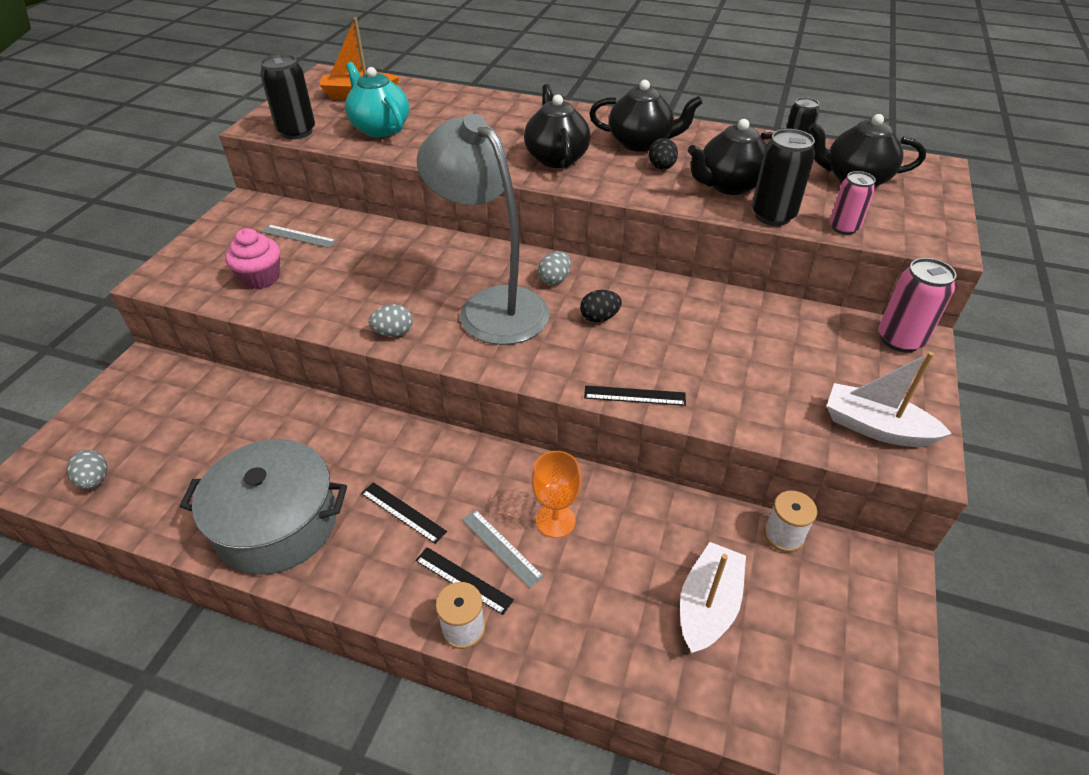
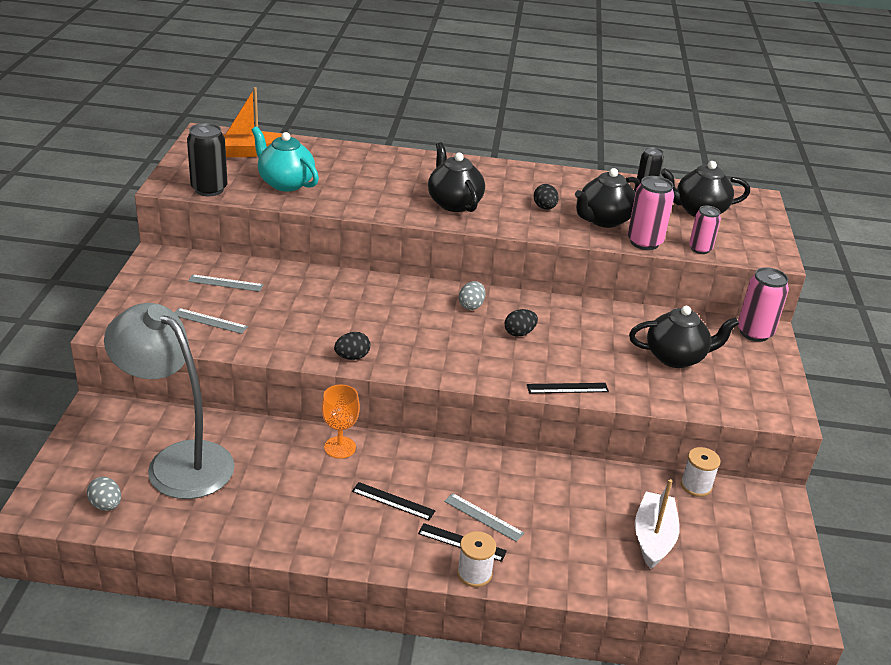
camera: 15 degrees left, 10 degrees down
grey pot [180,439,347,575] -> none
pink cupcake [225,228,280,289] -> grey ruler [174,308,248,334]
grey egg [369,304,413,337] -> black egg [334,332,370,360]
grey lamp [417,114,550,345] -> grey lamp moved to [104,303,235,499]
orange goblet [532,451,581,538] -> orange goblet moved to [322,385,360,458]
black teapot [589,80,703,152] -> black teapot moved to [629,306,739,368]
black can [752,129,815,226] -> pink can [628,176,674,250]
white boat [827,352,952,447] -> none

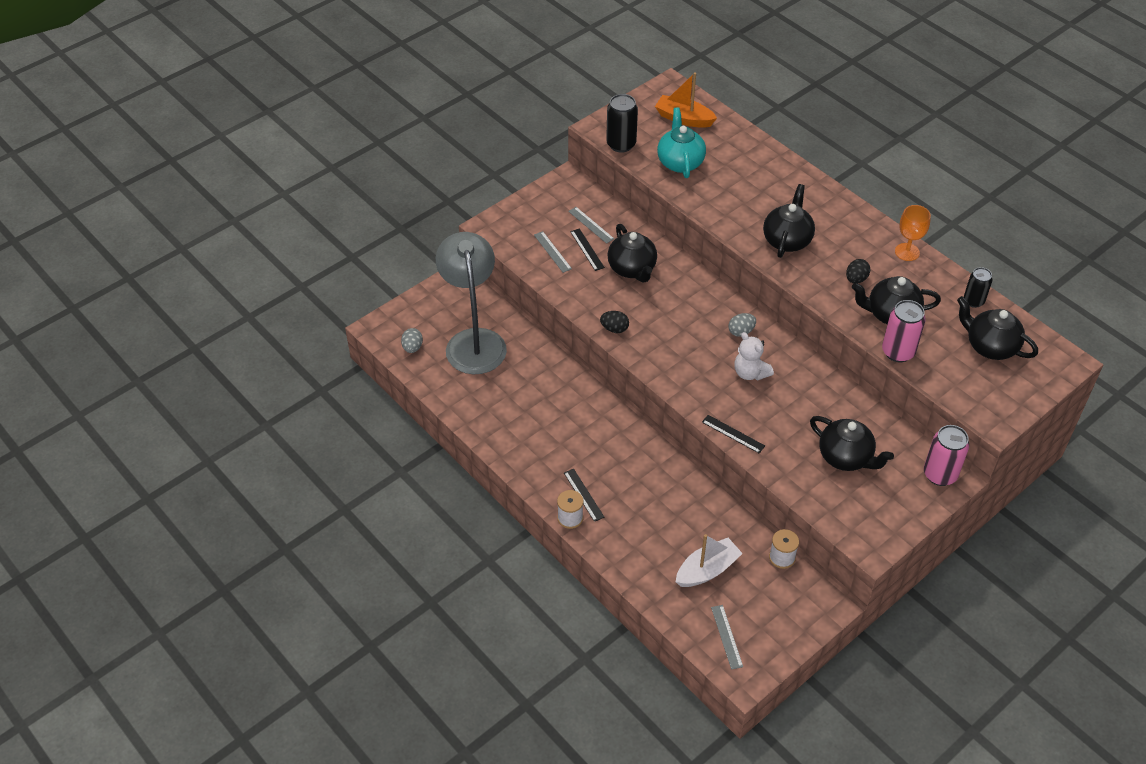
camera: 45 degrees right, 15 degrees up
orange goblet [322,385,360,458] -> orange goblet moved to [895,205,931,261]
black ruler [352,482,435,520] -> black ruler moved to [570,228,605,271]
grey ruler [444,493,524,542] -> grey ruler moved to [711,605,743,670]
black egg [505,309,538,337] -> white teddy bear [734,332,774,381]
pink can [689,206,721,254] -> none
none -> black teapot [608,224,657,282]

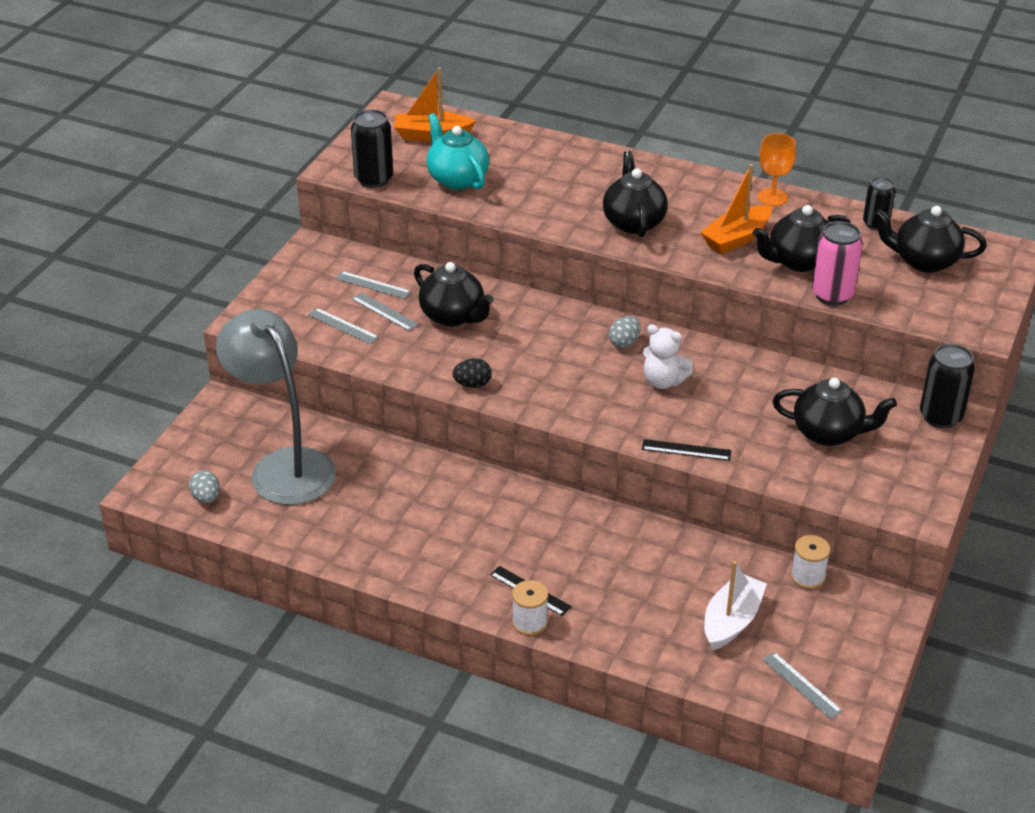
camera: 25 degrees left, 10 degrees down
black ruler [570,228,605,271] -> grey ruler [351,292,419,331]
black egg [846,259,870,284] -> orange boat [700,164,772,254]
pink can [924,425,969,486] -> black can [920,344,975,428]

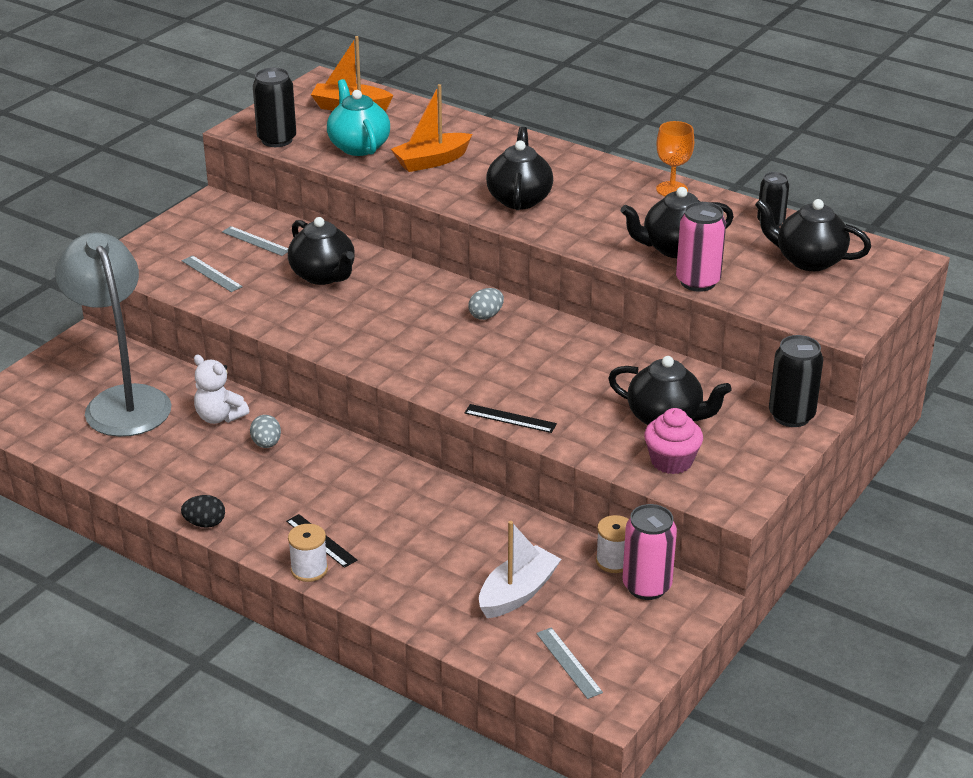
camera: 10 degrees right, 5 degrees down
grey egg [189,470,220,504] -> grey egg moved to [250,415,281,448]
grey ruler [351,292,419,331] -> none
black egg [452,358,492,388] -> black egg moved to [181,495,225,528]
white teddy bear [643,324,693,389] -> white teddy bear moved to [194,355,249,424]
orange boat [700,164,772,254] -> orange boat moved to [391,84,472,172]
none -> pink can [623,504,677,600]
none -> pink cupcake [644,408,703,474]

